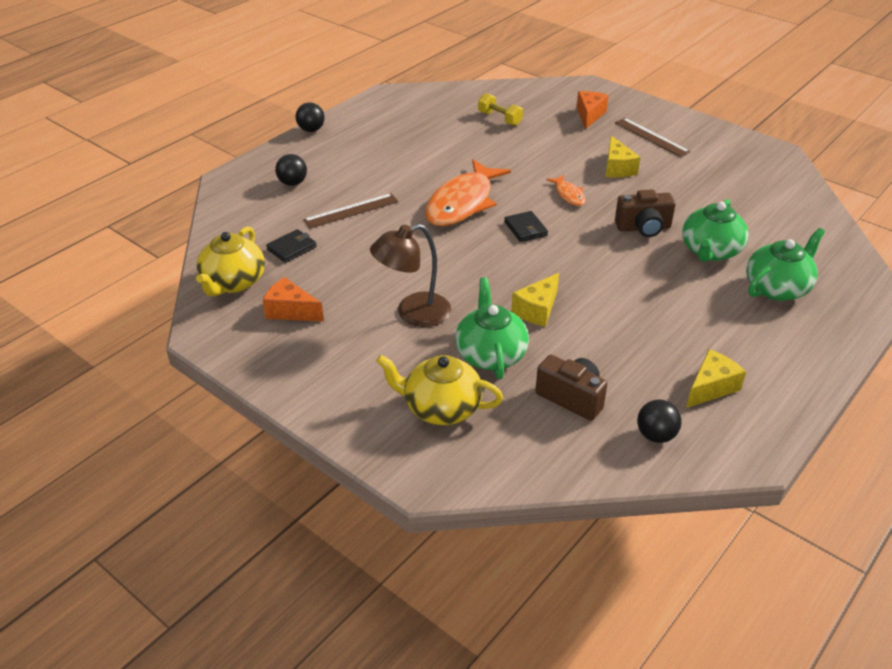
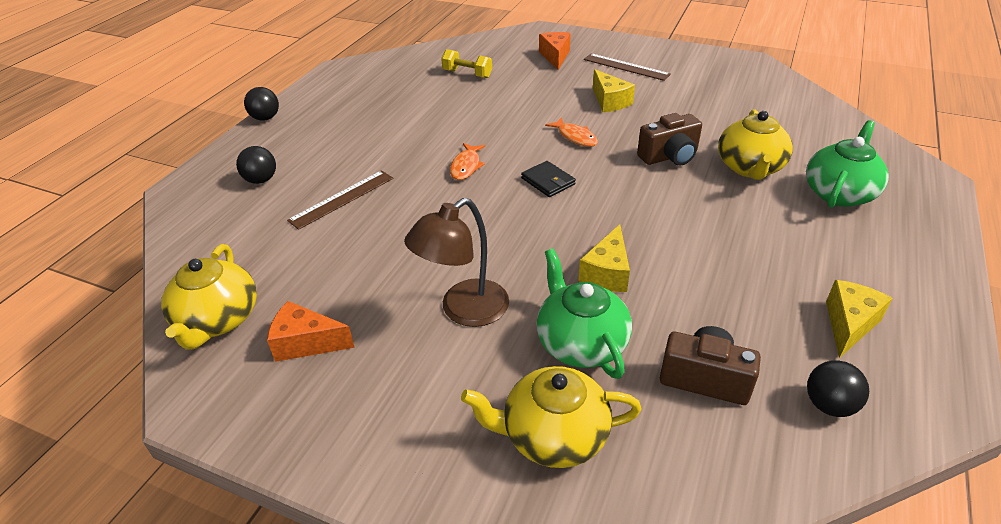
camera: 15 degrees left, 0 degrees up
black wallet [266,229,317,263] -> none
orange fish [425,159,511,226] -> orange fish [450,143,485,180], size x0.46
green teapot [682,199,749,262] -> yellow teapot [718,109,793,180]

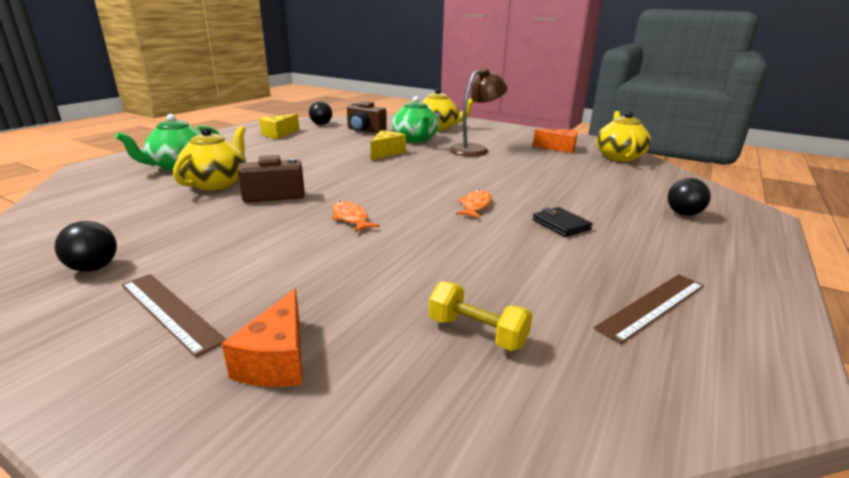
camera: 175 degrees left, 15 degrees down
black ball [244,87,279,121] -> black ball moved to [55,221,117,272]
brown ruler [287,170,393,230] -> brown ruler moved to [594,274,704,344]
black wallet [521,161,576,197] -> black wallet moved to [532,207,593,237]
yellow cheese [593,69,635,112] -> none

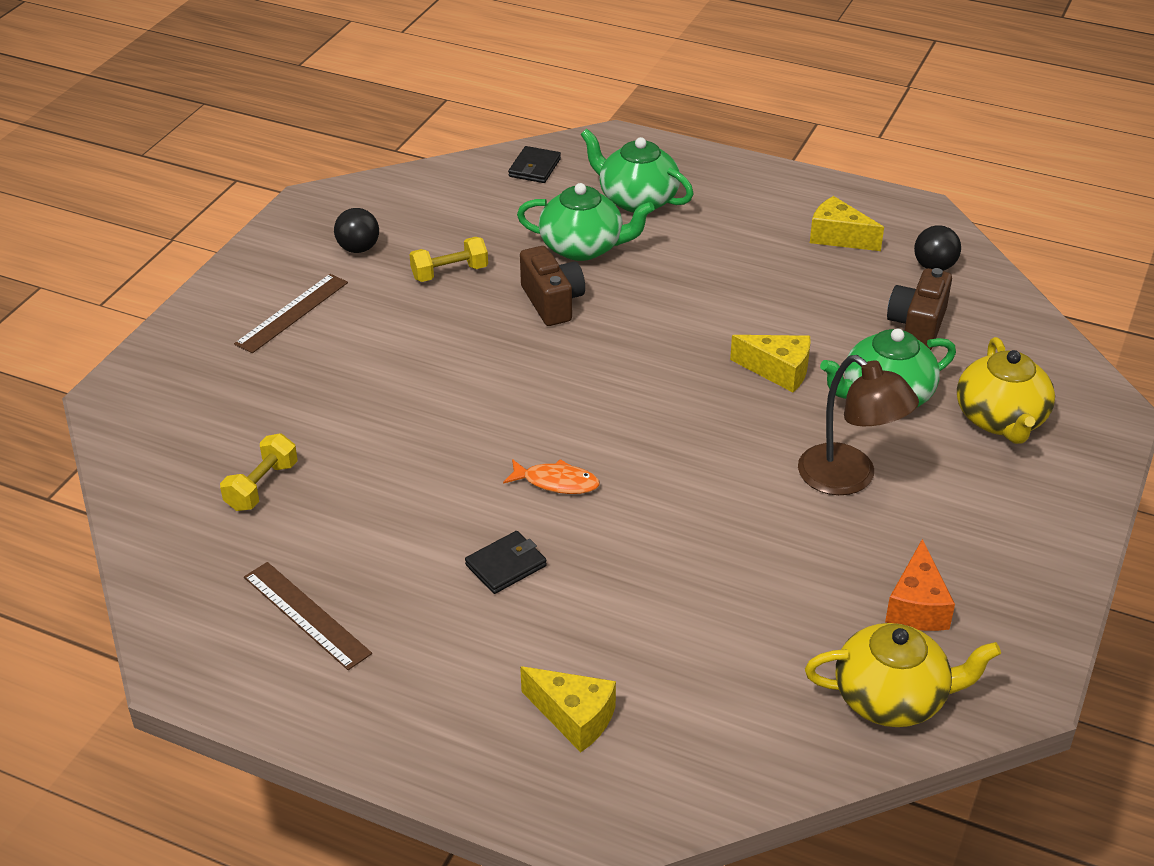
camera: 85 degrees right, 15 degrees up
yellow teapot [173,126,246,190] -> green teapot [517,183,655,261]
orange cheese [222,289,302,387] -> none
orange fish [332,201,380,232] -> none
black ball [668,178,711,216] -> yellow cheese [520,666,616,753]
none -> yellow dumbbell [409,237,488,282]
none -> black wallet [508,146,561,183]

